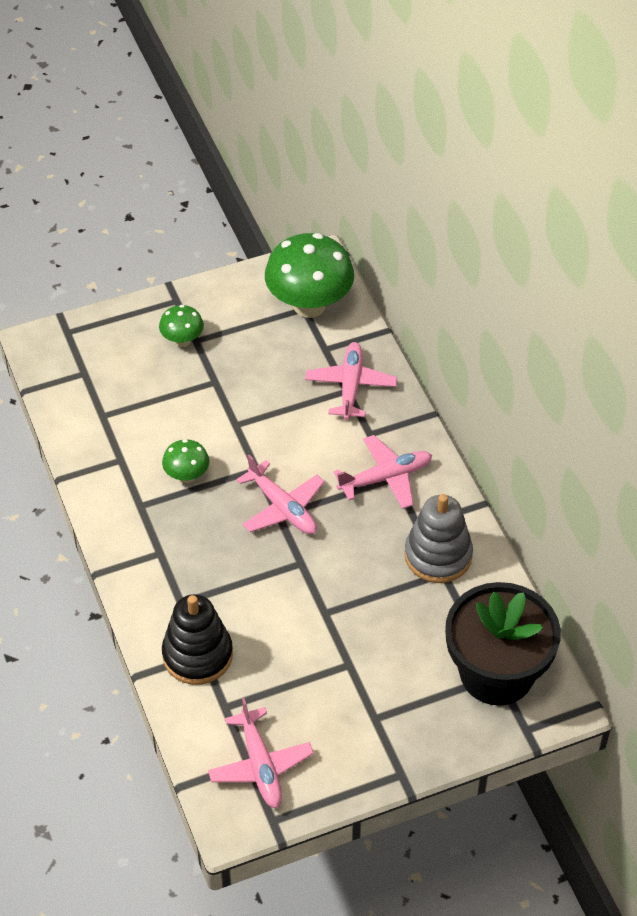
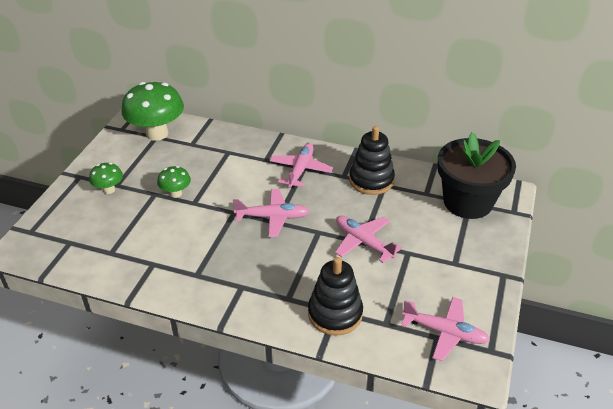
camera: 50 degrees left, 10 degrees down
green mushroom [162,439,209,483] -> green mushroom moved to [157,166,191,198]
pink plane [305,342,397,420] -> pink plane moved to [335,216,402,263]
grey stacking toy [404,494,473,583] -> black stacking toy [349,126,395,195]

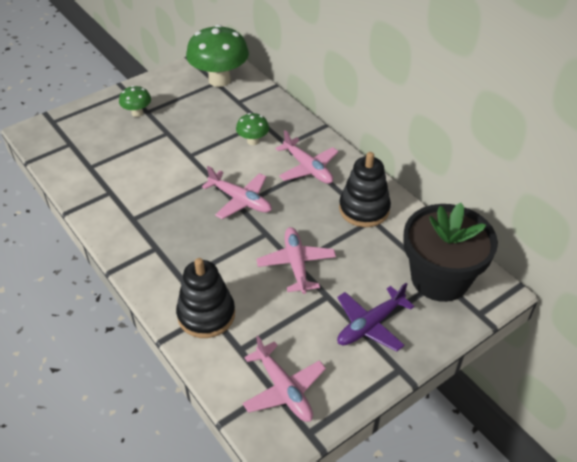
camera: 35 degrees right, 5 degrees up
green mushroom [157,166,191,198] -> green mushroom moved to [236,113,269,145]
pink plane [270,143,333,188] -> pink plane turned 90 degrees clockwise [275,130,338,184]
none -> purple plane [337,283,414,352]

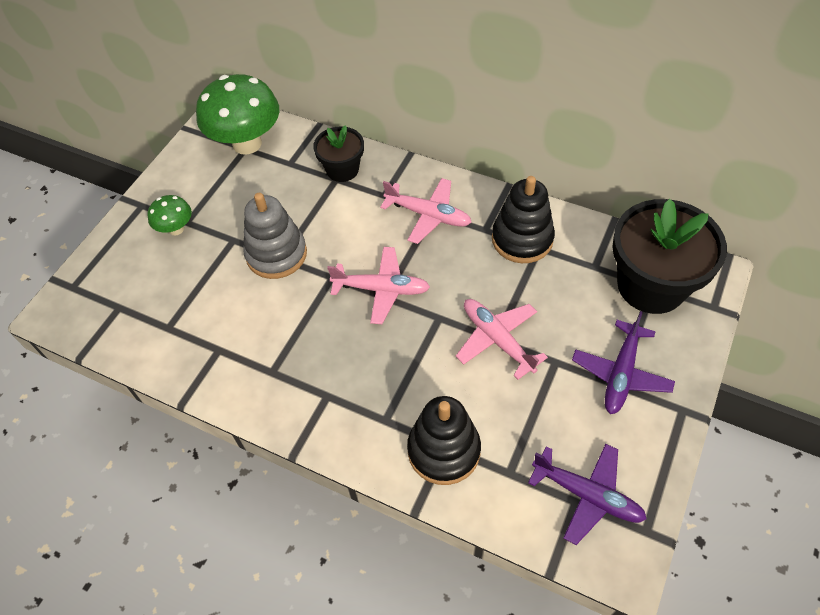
camera: 25 degrees left, 10 degrees up
green mushroom [236,113,269,145] -> none
pink plane [242,336,326,422] -> purple plane [528,444,647,545]
none -> grey stacking toy [243,193,307,279]
none -> black flower pot [313,125,364,182]

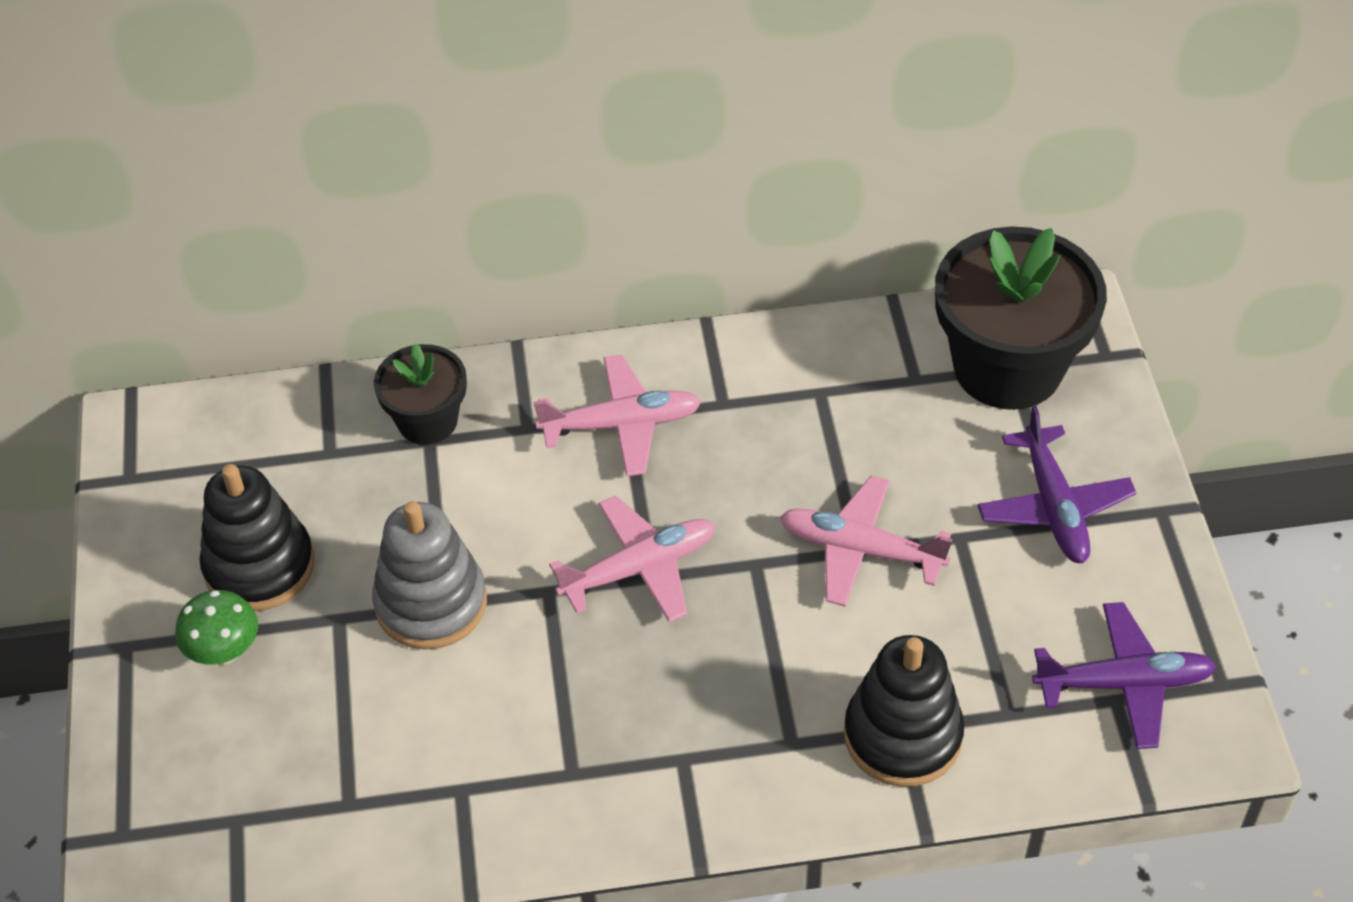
camera: 35 degrees left, 5 degrees down
green mushroom [196,74,279,155] -> none
black stacking toy [492,176,555,263] -> black stacking toy moved to [200,464,314,611]

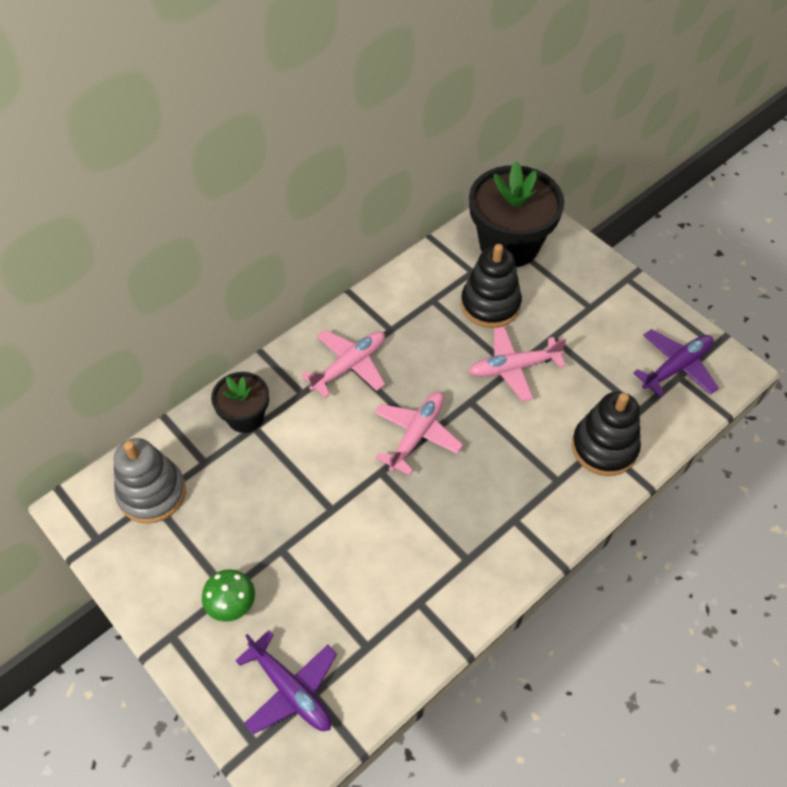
camera: 35 degrees left, 5 degrees up
black stacking toy [200,464,314,611] -> black stacking toy moved to [461,244,522,328]
grey stacking toy [372,501,487,649] -> grey stacking toy moved to [114,438,186,524]
purple plane [977,405,1136,563] -> purple plane moved to [235,630,337,734]

